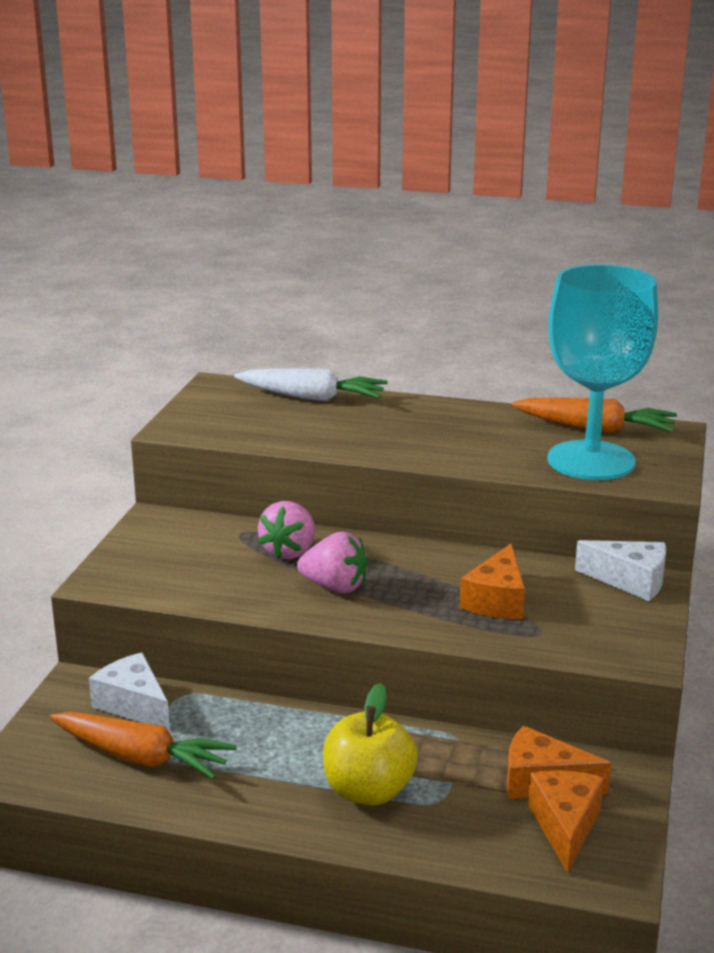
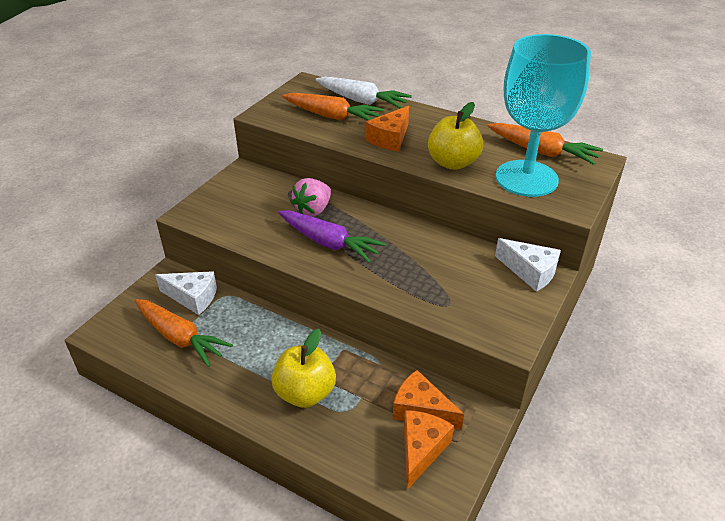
camera: 15 degrees right, 15 degrees up
white cheese [89,652,170,731] -> white cheese turned 135 degrees clockwise [155,271,217,315]
pink strawberry [297,532,368,593] -> purple carrot [278,211,386,263]
orange cheese [460,544,525,619] -> orange cheese moved to [366,106,409,152]
none -> orange carrot [282,93,384,121]
none -> yellow apple [428,102,483,170]

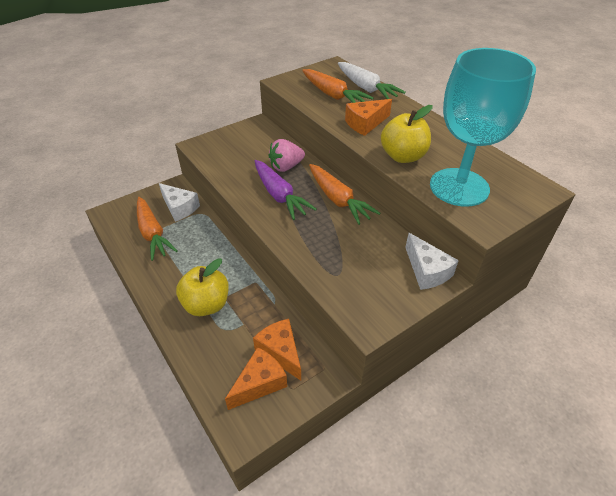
camera: 25 degrees right, 5 degrees up
orange carrot [488,123,603,165] -> orange carrot moved to [309,164,381,225]

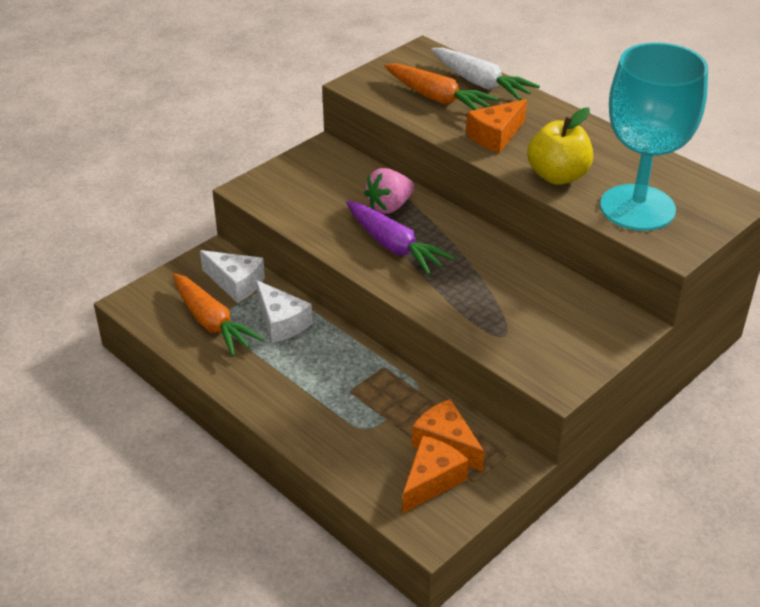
camera: 10 degrees left, 5 degrees down
yellow apple [176,258,229,316] -> none
orange carrot [309,164,381,225] -> none
white cheese [405,233,459,290] -> white cheese moved to [256,280,313,343]

